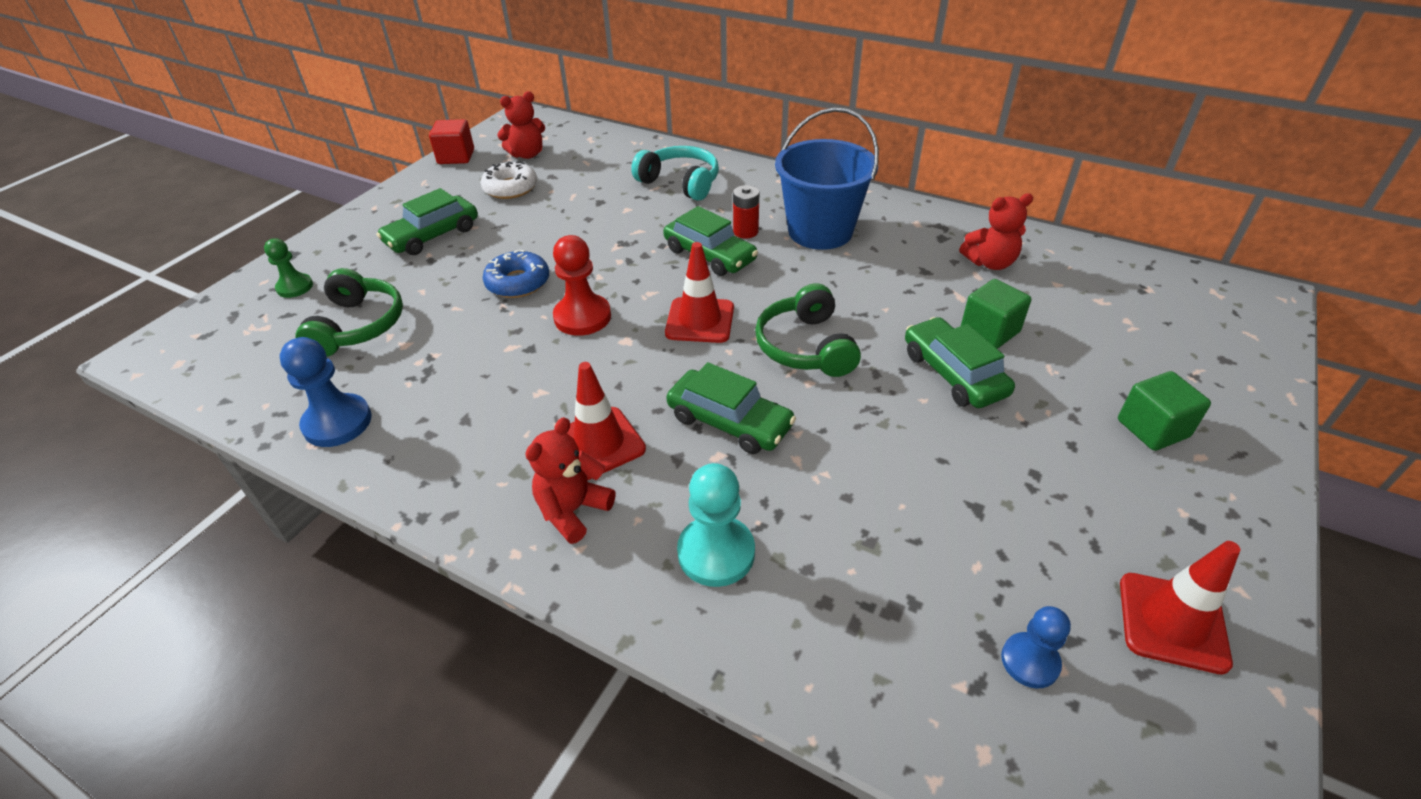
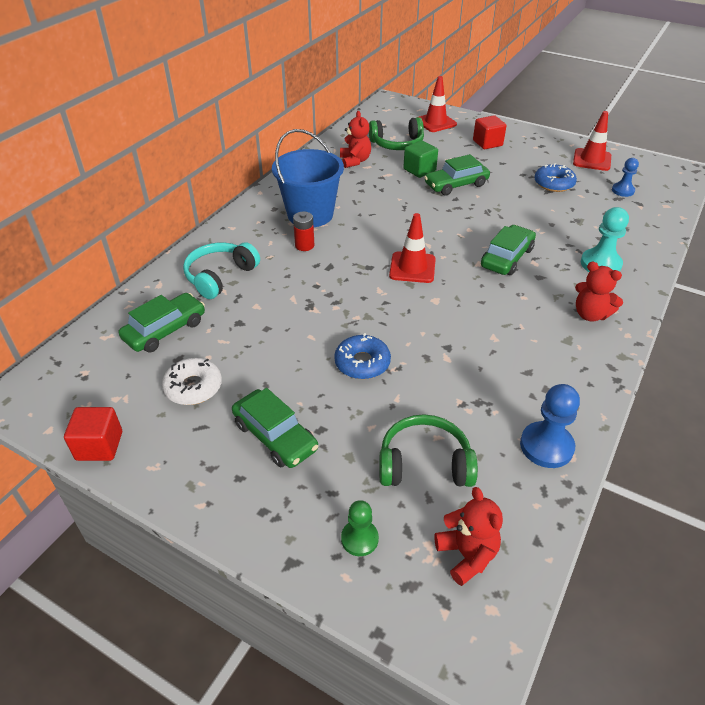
camera: 90 degrees left, 0 degrees up
red teddy bear [497,91,545,159] -> red teddy bear moved to [434,487,503,586]
red pawn [553,235,611,336] -> none
red traffic cone [567,362,646,480] -> red traffic cone moved to [419,76,457,132]
green car [663,206,758,276] -> green car moved to [119,293,205,352]
green headphones [755,283,861,377] -> green headphones moved to [369,117,424,150]
green cube [1118,371,1211,451] -> red cube [473,115,506,149]
none -> blue donut [534,163,577,192]

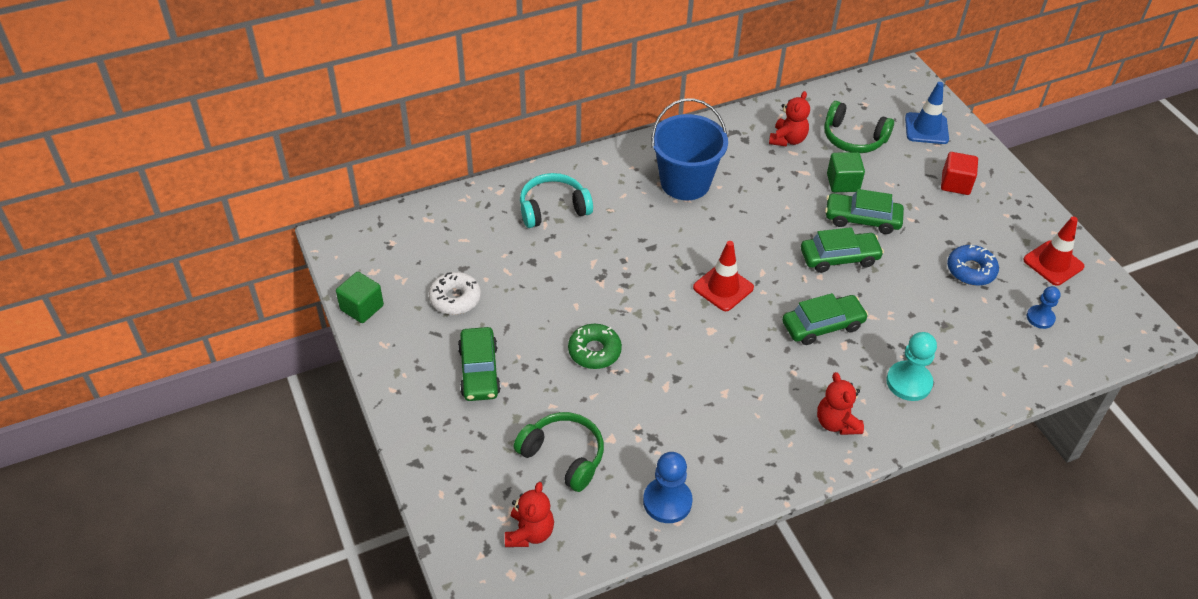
camera: 35 degrees right, 5 degrees up
red cube [64,407,122,461] -> green cube [336,272,384,323]
green car [119,293,205,352] -> green car moved to [801,227,884,273]
red battery [293,211,314,251] -> none
blue donut [334,333,391,379] -> green donut [568,324,622,369]
green pawn [341,500,379,556] -> none
red traffic cone [419,76,457,132] -> blue traffic cone [905,82,949,144]

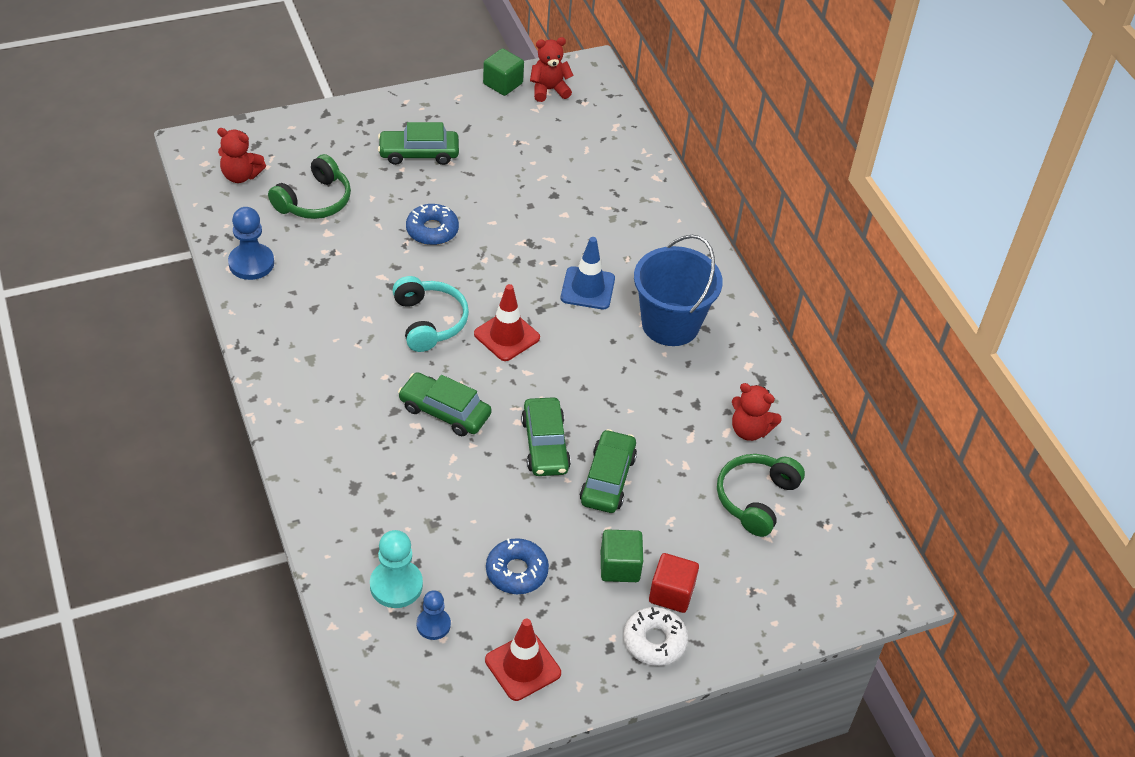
camera: 90 degrees right, 0 degrees up
white donut [429,272,481,315] -> white donut moved to [623,607,688,666]
turquoise headphones [520,173,593,228] -> turquoise headphones moved to [392,276,469,352]
green donut [568,324,622,369] -> blue donut [406,204,459,245]
green car [782,293,868,345] -> green car turned 135 degrees clockwise [398,372,492,436]
red teddy bear [817,372,864,435] -> red teddy bear moved to [530,37,574,102]
green cube [827,152,865,192] -> green cube moved to [601,529,643,582]
turquoise pawn [886,332,937,401] -> turquoise pawn moved to [370,530,423,608]
blue traffic cone [905,82,949,144] -> blue traffic cone moved to [561,237,615,309]

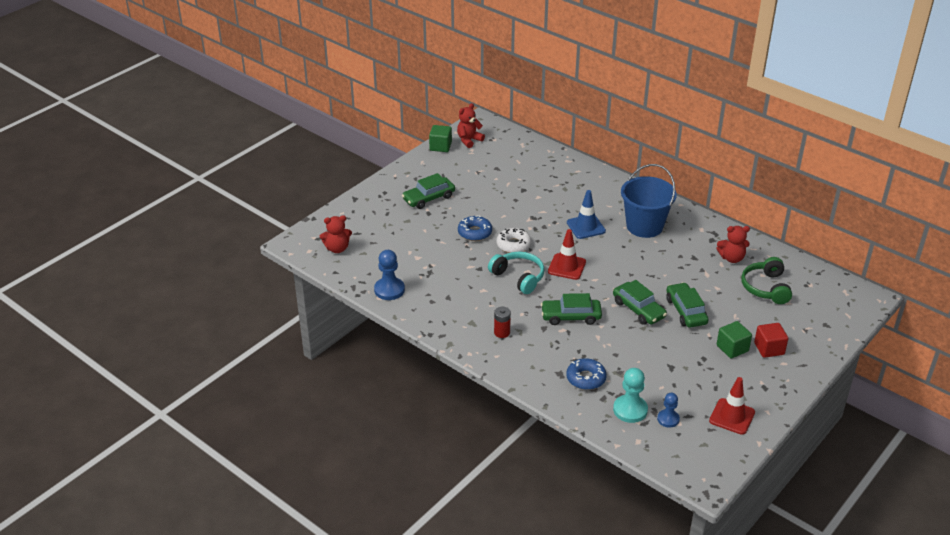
camera: 25 degrees left, 10 degrees down
green headphones [268,154,351,219] -> none
blue donut [486,538,549,594] -> blue donut moved to [566,358,607,390]
white donut [623,607,688,666] -> white donut moved to [496,228,531,253]
none -> red battery [494,307,511,338]

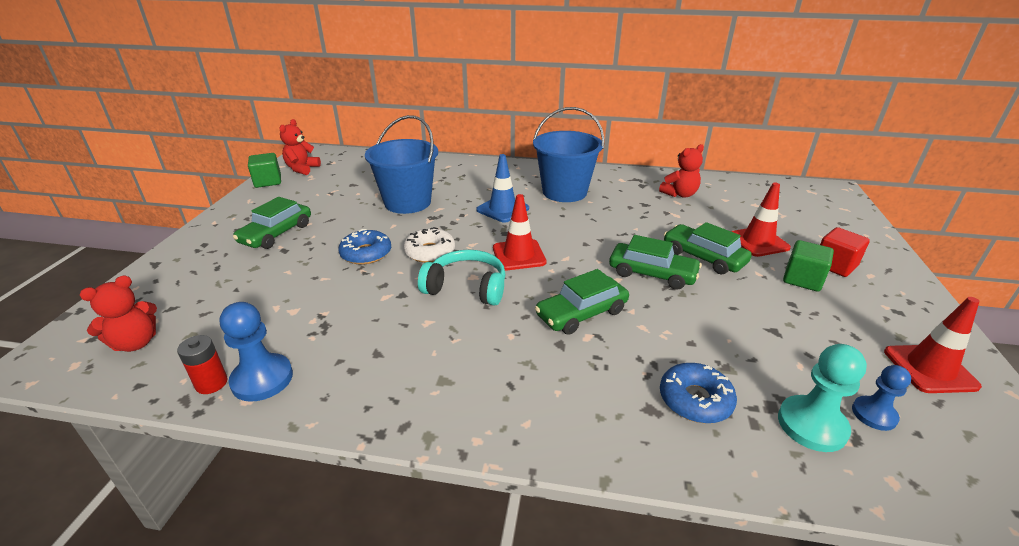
camera: 30 degrees left, 5 degrees down
red battery [494,307,511,338] -> red battery moved to [177,335,228,394]
green headphones [741,257,792,304] -> none
none -> blue bucket [365,115,438,214]
none -> red traffic cone [731,182,791,257]

